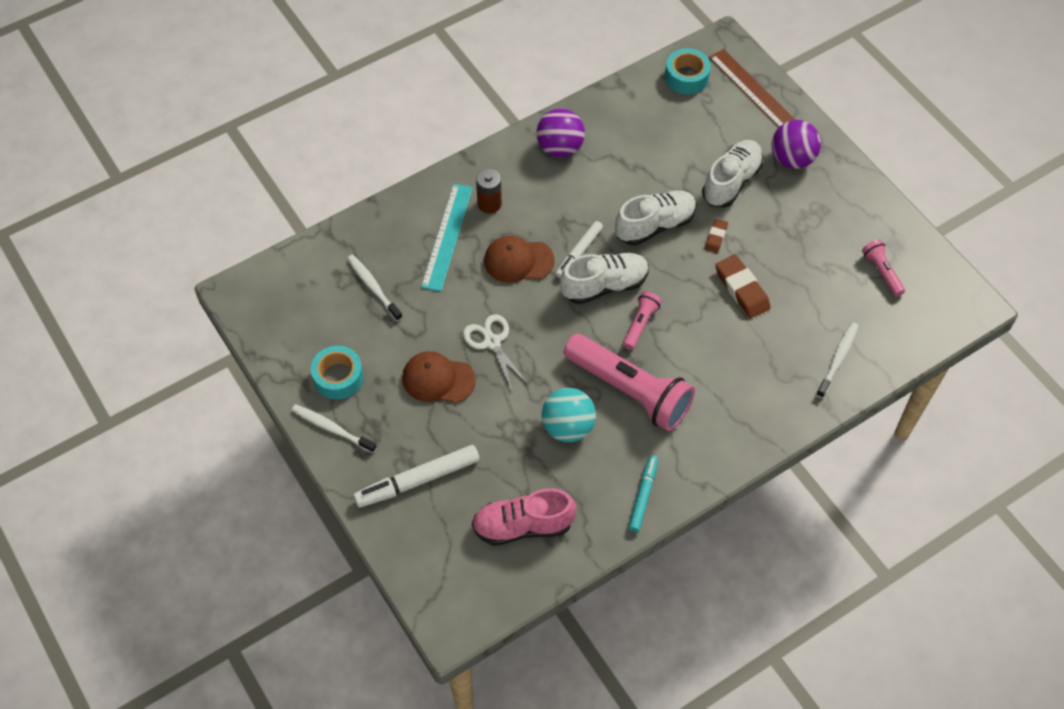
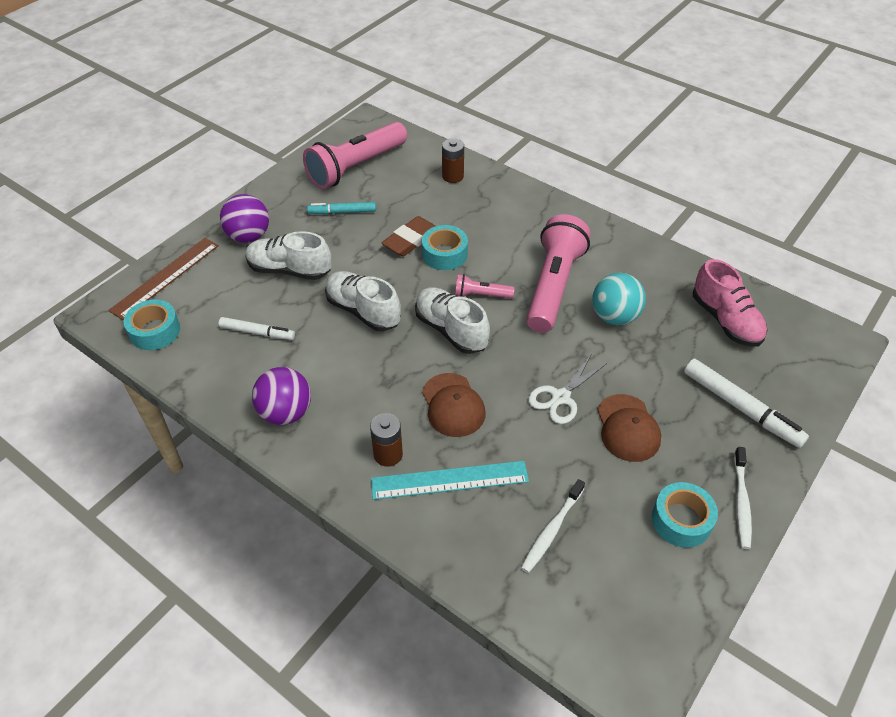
camera: 110 degrees left, 10 degrees down
white marker [556,221,603,278] -> white marker moved to [219,317,295,340]
turquoise marker [629,455,658,532] -> turquoise marker moved to [307,202,376,214]
brown eraser [705,219,728,253] -> none
white toothbrush [816,322,859,398] -> brown battery [442,138,464,183]
pink flashlight [862,239,905,297] -> pink flashlight [303,122,407,189], size x2.18
none -> turquoise tape [422,225,468,270]

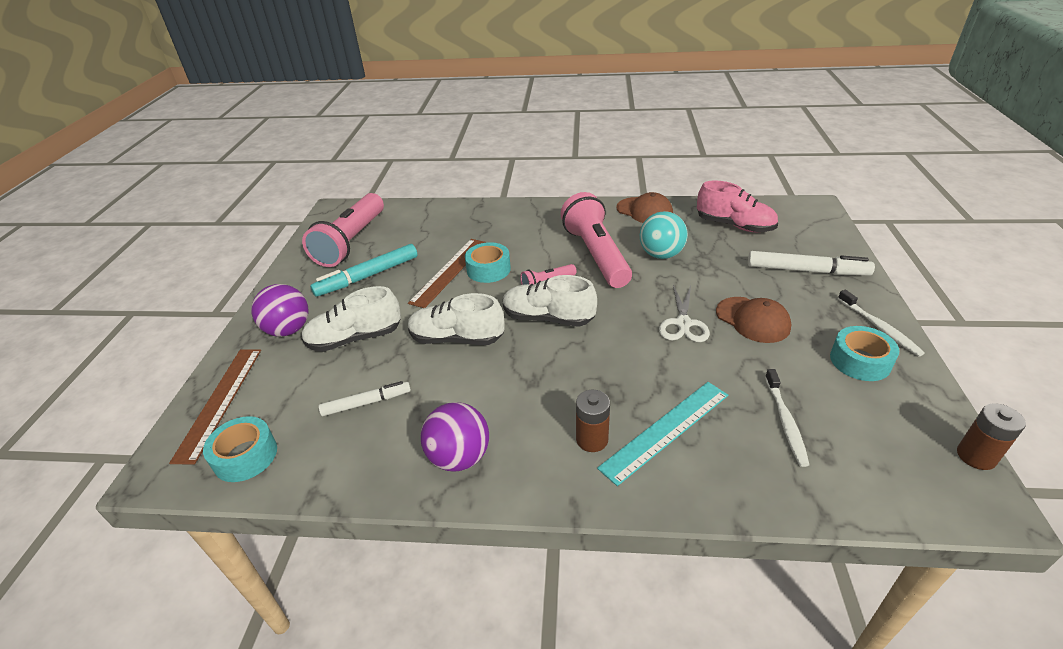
camera: 30 degrees left, 10 degrees down
turquoise marker [307,202,376,214] -> turquoise marker [310,244,417,297], size x1.58
brown eraser [381,216,435,256] -> brown ruler [408,239,487,308]
brown cap [422,373,486,437] -> brown cap moved to [616,192,673,223]
brown battery [442,138,464,183] -> brown battery moved to [957,403,1026,470]

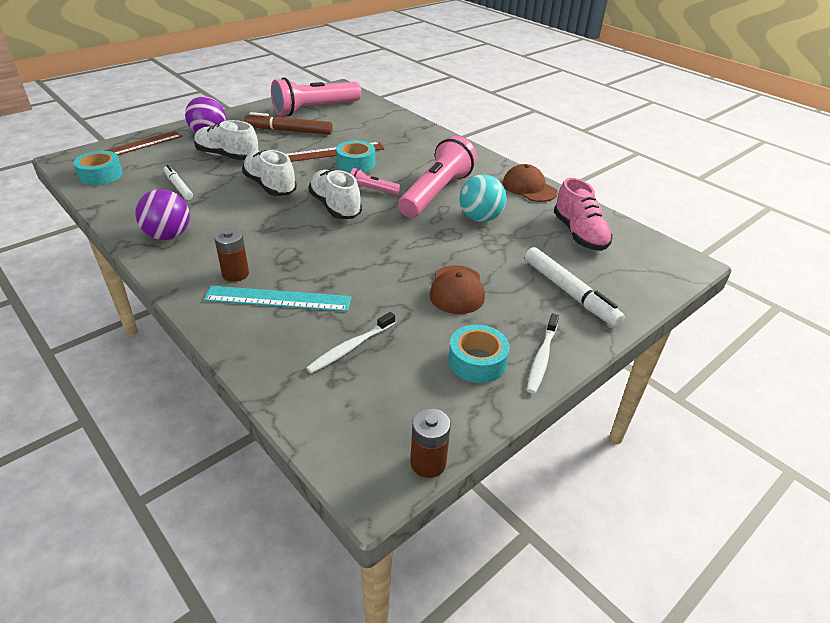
camera: 40 degrees right, 0 degrees up
turquoise marker [310,244,417,297] -> brown marker [244,112,333,135]
white marker [318,381,411,416] -> white marker turned 150 degrees counterclockwise [164,165,193,200]
brown cap [616,192,673,223] -> brown cap turned 150 degrees clockwise [502,164,558,202]
white scissors [659,285,710,342] -> none

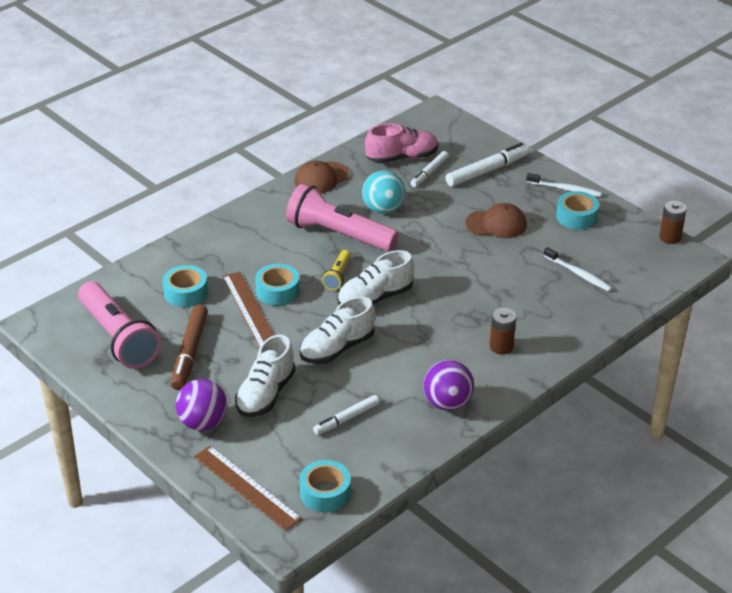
camera: 90 degrees left, 0 degrees up
turquoise ruler [204,286,351,311] -> none
pink flashlight [350,168,400,195] -> yellow flashlight [322,250,351,290]
none -> turquoise tape [163,265,208,307]
none -> white marker [410,151,449,187]

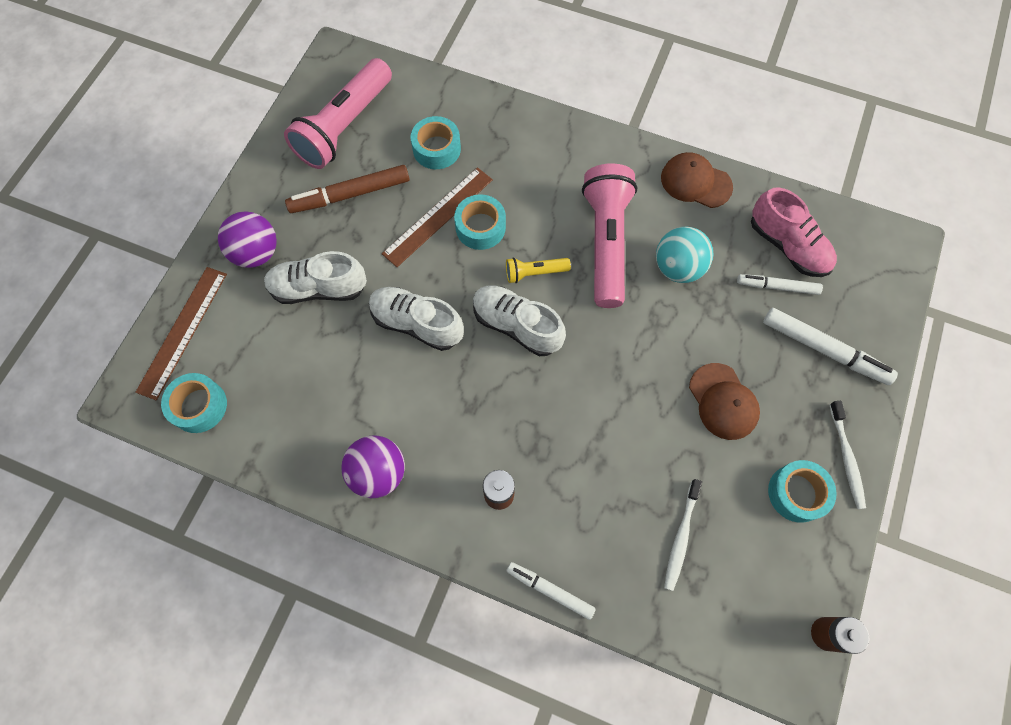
camera: 65 degrees right, 30 degrees up
white marker [313,395,380,435] -> white marker moved to [506,562,596,620]

